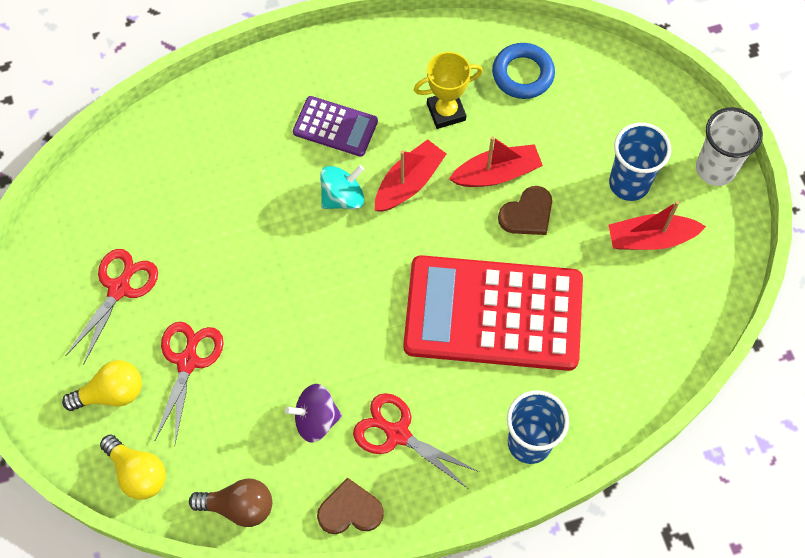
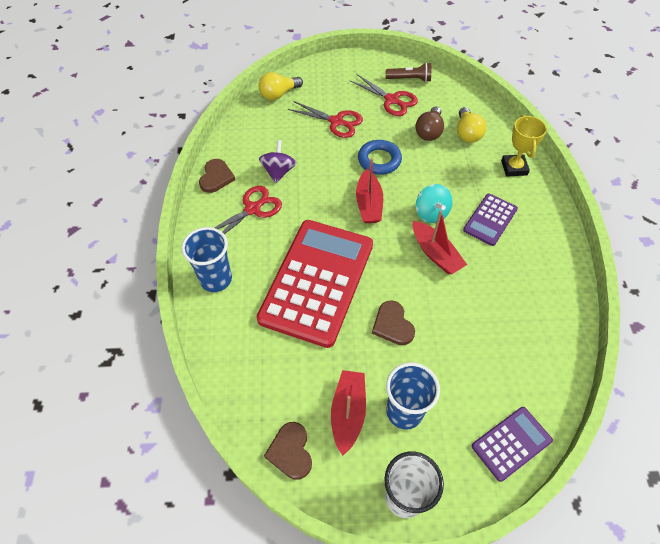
camera: 105 degrees right, 10 degrees down
yellow light bulb [62,360,142,411] -> yellow light bulb moved to [457,107,486,143]
brown light bulb [189,478,272,527] -> brown light bulb moved to [415,106,444,141]
yellow trophy [414,52,483,129] -> yellow trophy moved to [501,115,547,177]
red boat [449,136,543,187] -> red boat moved to [356,158,383,223]
blue ring [492,43,555,99] -> blue ring moved to [358,140,402,175]
none -> brown heart [264,422,312,479]
none -> brown flashlight [386,63,431,82]
none -> purple calculator [472,407,553,482]

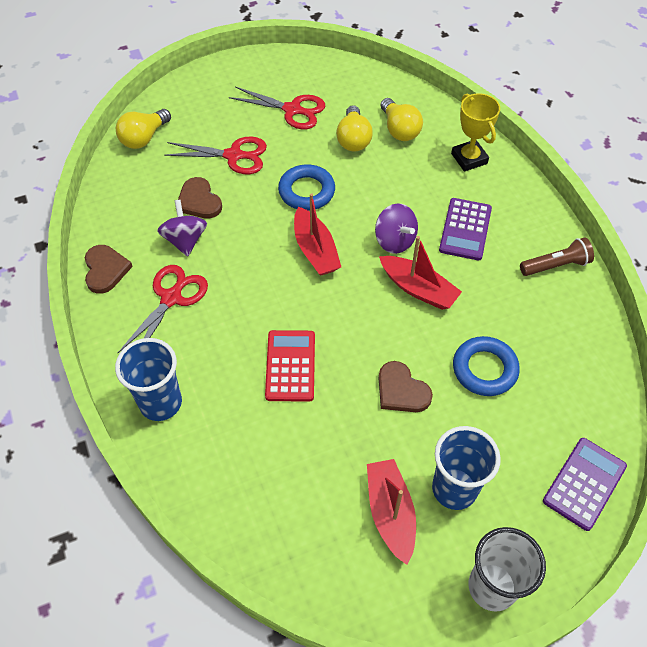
camera: 20 degrees left, 0 degrees up
red calculator [257,220,373,348] -> red calculator [265,330,315,402], size x0.47
brown heart [264,422,312,479] -> brown heart moved to [178,177,222,219]
brown flashlight [386,63,431,82] -> brown flashlight moved to [520,237,594,276]
brown light bulb [415,106,444,141] -> yellow light bulb [336,105,373,152]
turquoise spinning top [416,184,453,223] -> purple spinning top [375,203,418,254]
none -> blue ring [453,336,520,396]

